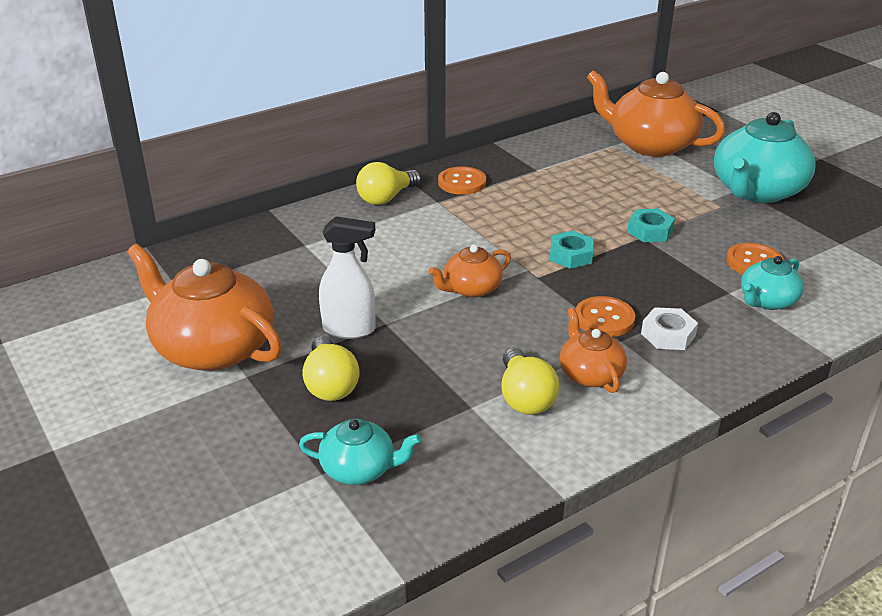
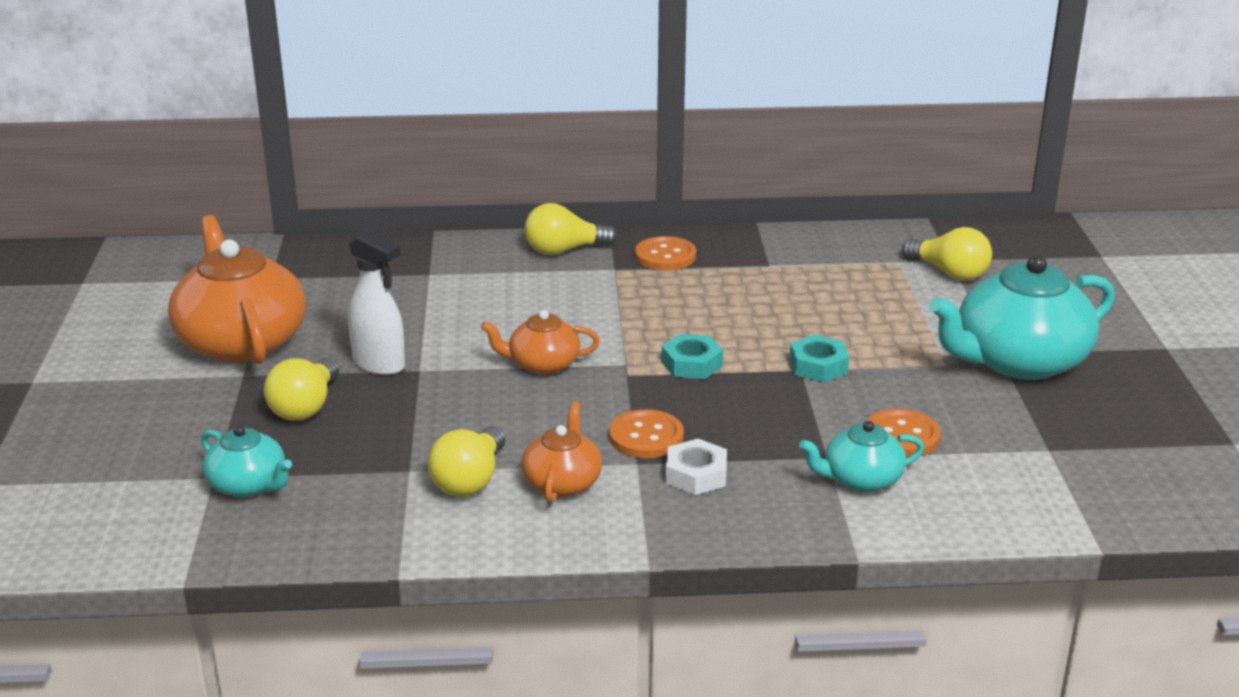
camera: 30 degrees right, 5 degrees down
orange teapot [587,70,725,157] -> yellow light bulb [902,227,992,281]

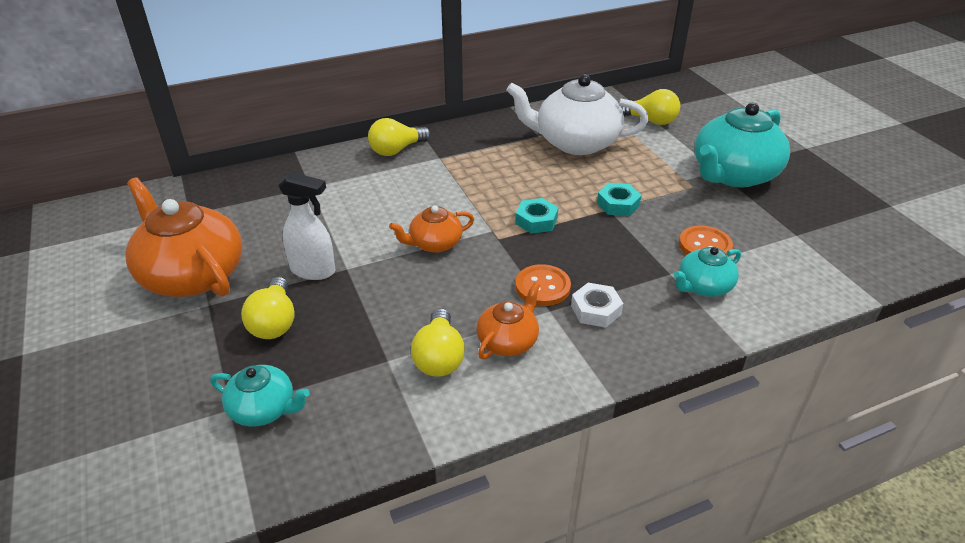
camera: 20 degrees left, 10 degrees up
orange teapot [521,402,602,503] -> orange teapot turned 45 degrees clockwise [476,282,540,359]
orange button [635,236,696,271] -> none
none -> white teapot [506,74,649,155]

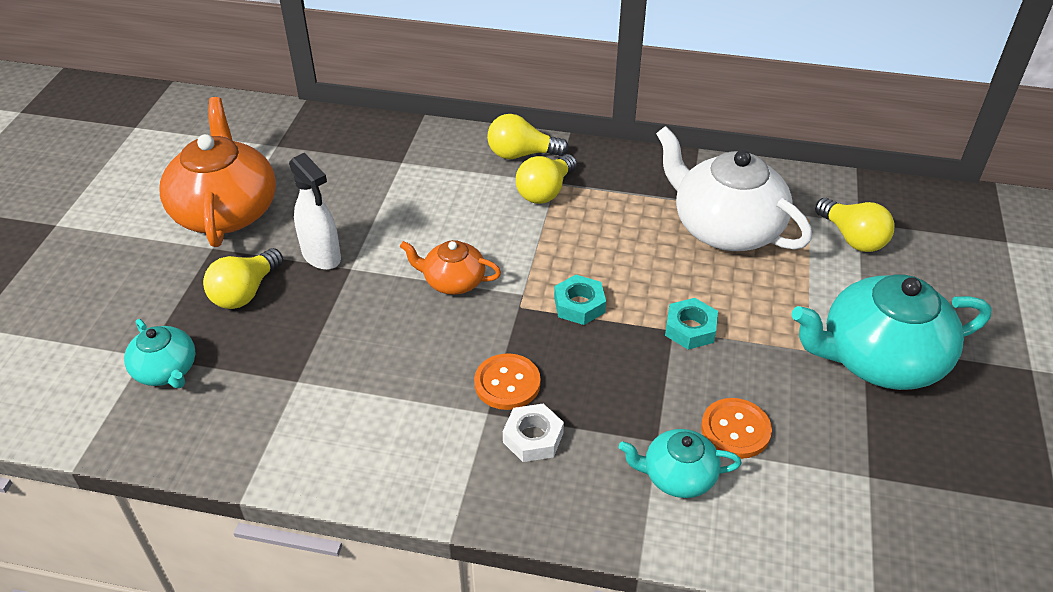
camera: 35 degrees right, 5 degrees up
yellow light bulb [411,308,465,377] -> yellow light bulb moved to [516,154,577,204]
orange teapot [476,282,540,359] -> none

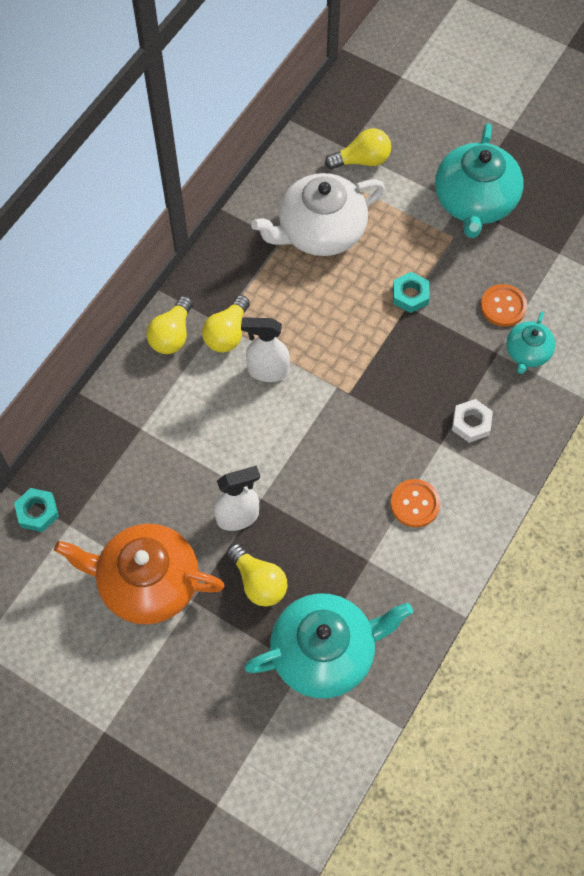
camera: 70 degrees left, 20 degrees up
turquoise teapot [124,319,196,388] -> turquoise teapot [244,593,413,698], size x1.91
orange teapot [400,240,501,295] -> none
orange button [474,353,541,410] -> orange button moved to [390,479,440,527]
yellow light bulb [516,154,577,204] -> yellow light bulb turned 60 degrees clockwise [202,295,250,353]
turquoise nut [554,275,606,325] -> turquoise nut moved to [14,488,59,532]
none -> white spray bottle [241,317,290,382]

